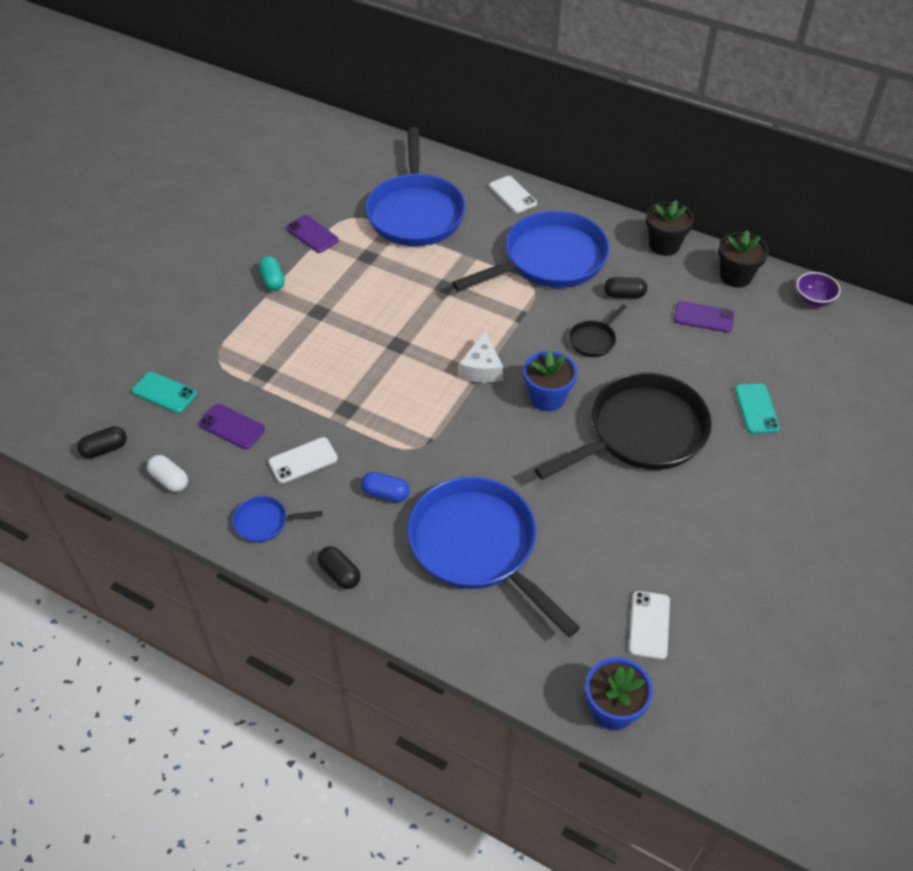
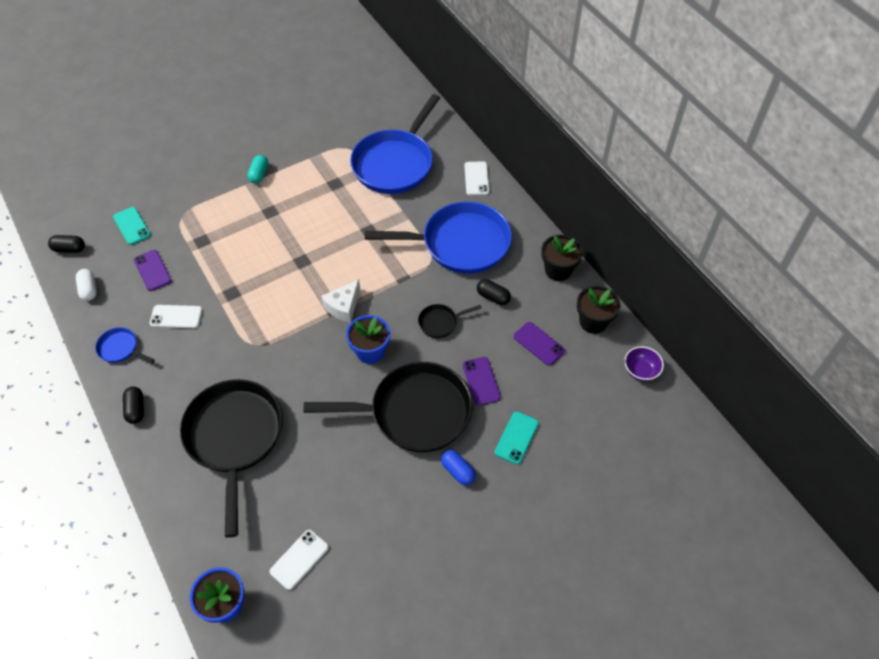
camera: 30 degrees right, 5 degrees up
purple phone [286,215,339,253] -> purple phone moved to [463,357,501,406]
blue capsule [361,472,410,502] -> blue capsule moved to [441,450,476,485]
blue pan [407,477,580,637] -> black pan [180,379,283,538]

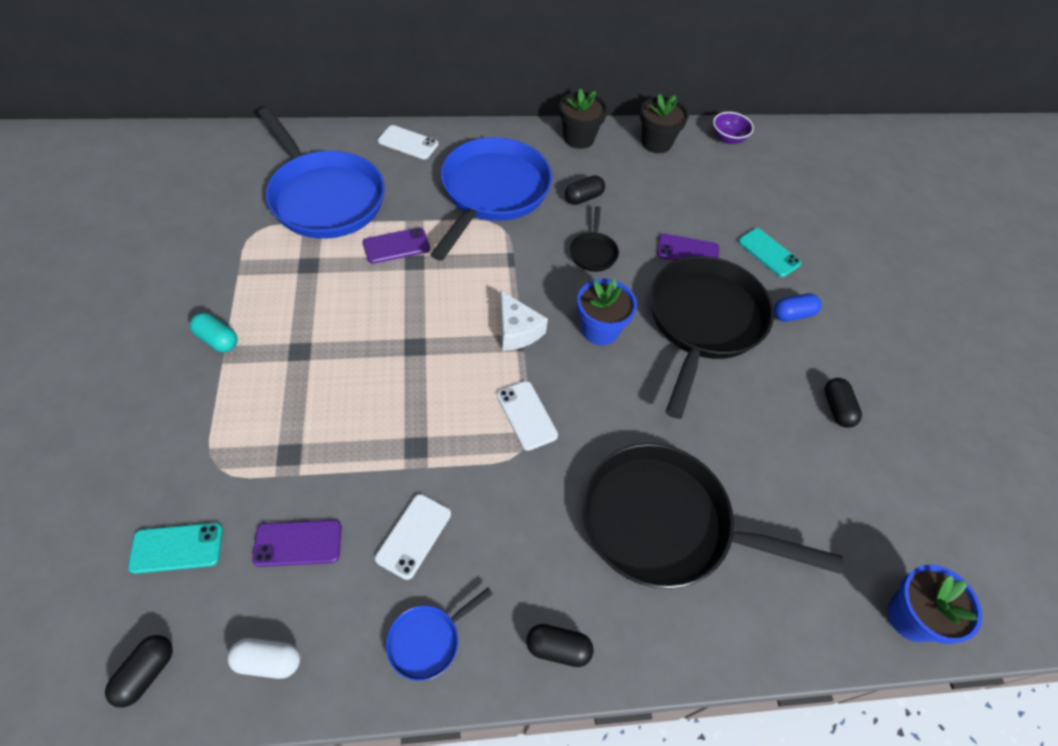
camera: 70 degrees left, 0 degrees up
white phone [270,530,329,590] -> white phone moved to [497,381,558,451]
purple phone [514,322,565,366] -> purple phone moved to [363,227,430,264]
none -> black capsule [824,378,862,428]

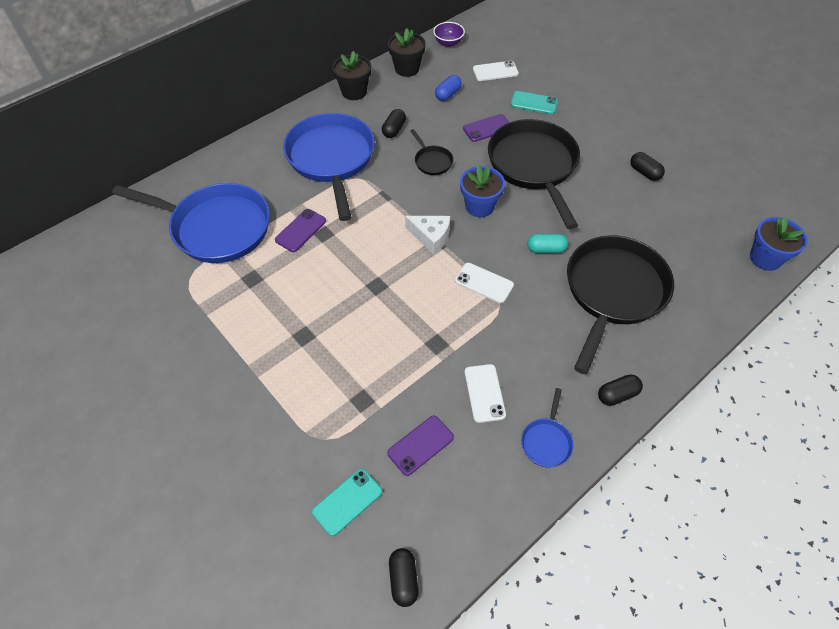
camera: 30 degrees left, 0 degrees up
turquoise capsule [190,313,238,352] -> turquoise capsule moved to [527,234,568,253]
white capsule [228,638,300,679] -> none
white phone [378,125,438,159] -> white phone moved to [473,61,519,81]
black pan [582,443,843,589] -> black pan turned 135 degrees clockwise [567,235,674,374]
blue capsule [774,293,821,322] -> blue capsule moved to [435,75,462,101]

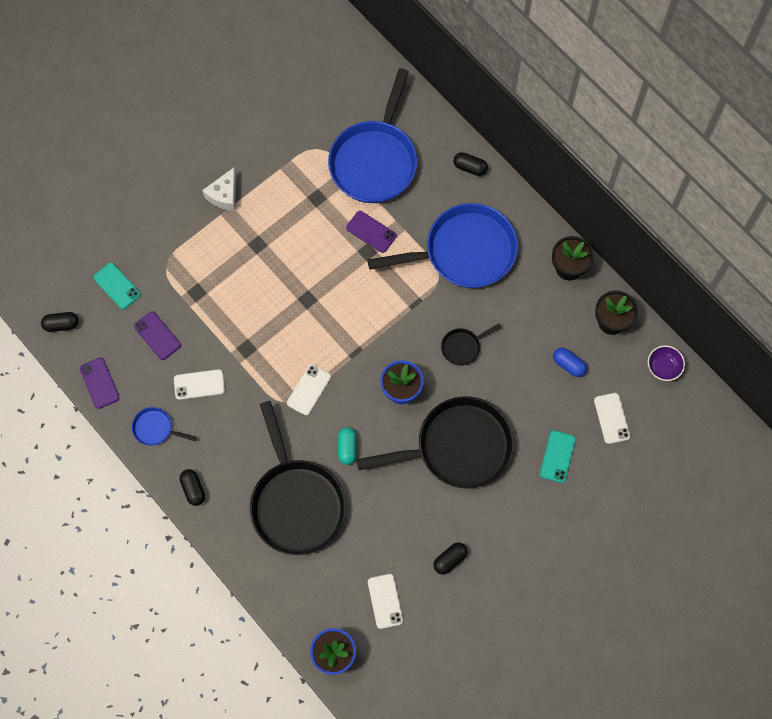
camera: 90 degrees right, 15 degrees up
black capsule [382,109,406,138] -> black capsule moved to [453,152,488,176]
white cheese [405,216,450,254] -> white cheese moved to [202,167,236,211]
purple phone [463,114,510,142] -> purple phone moved to [80,358,120,409]
black pan [567,235,674,374] -> black pan turned 45 degrees clockwise [250,401,346,555]
none -> white phone [368,574,403,629]

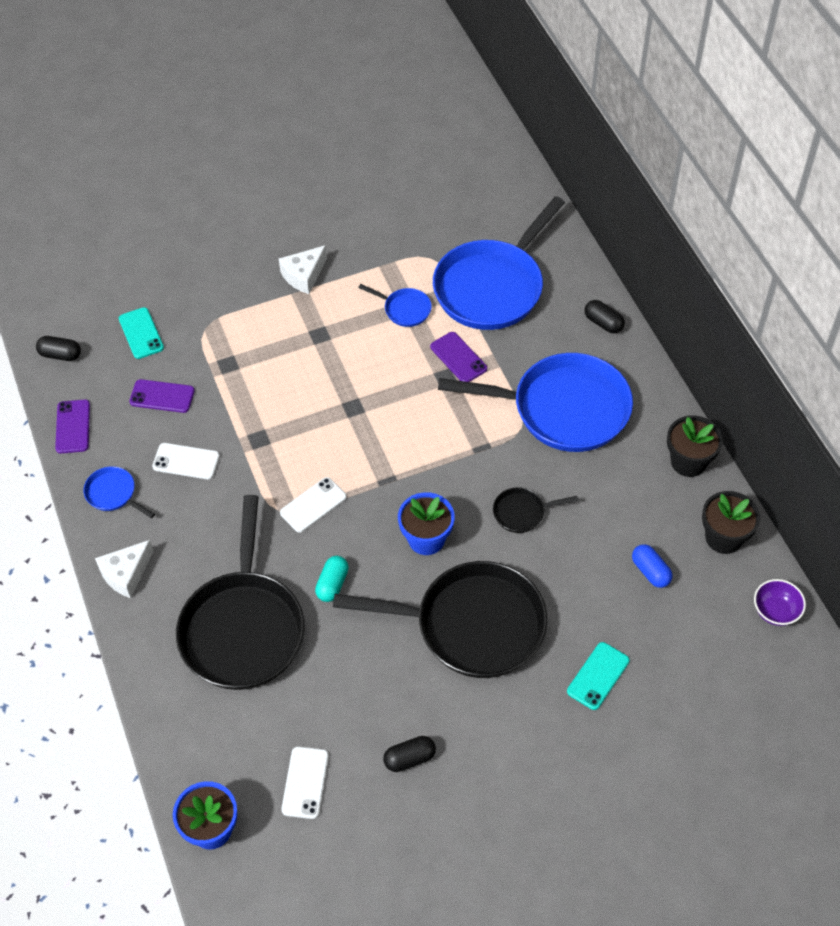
camera: 20 degrees right, 15 degrees down
purple phone [134,312,181,360] -> purple phone turned 60 degrees counterclockwise [129,379,195,413]
black capsule [180,469,205,506] -> white cheese [95,540,153,598]
white phone [594,393,630,444] -> none
none -> blue pan [358,284,432,327]

